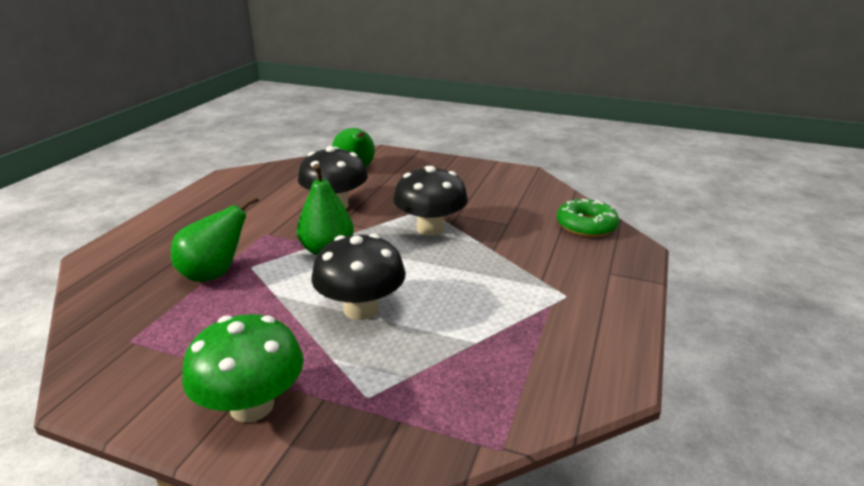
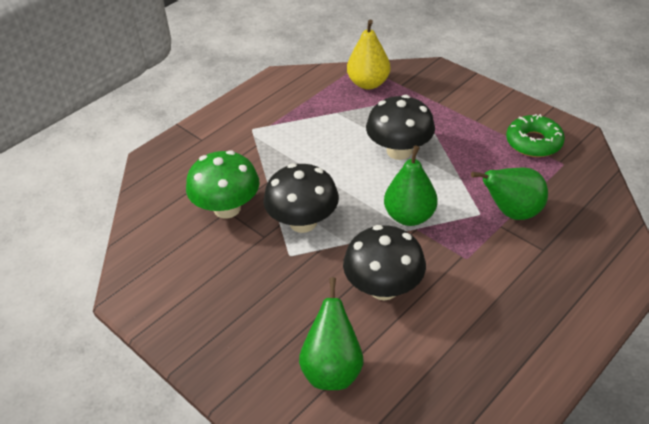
camera: 155 degrees left, 15 degrees up
green mushroom [182,314,304,422] -> green mushroom moved to [186,150,260,219]
green donut [557,199,619,237] -> green donut moved to [506,114,565,157]
none -> yellow pear [347,20,390,90]

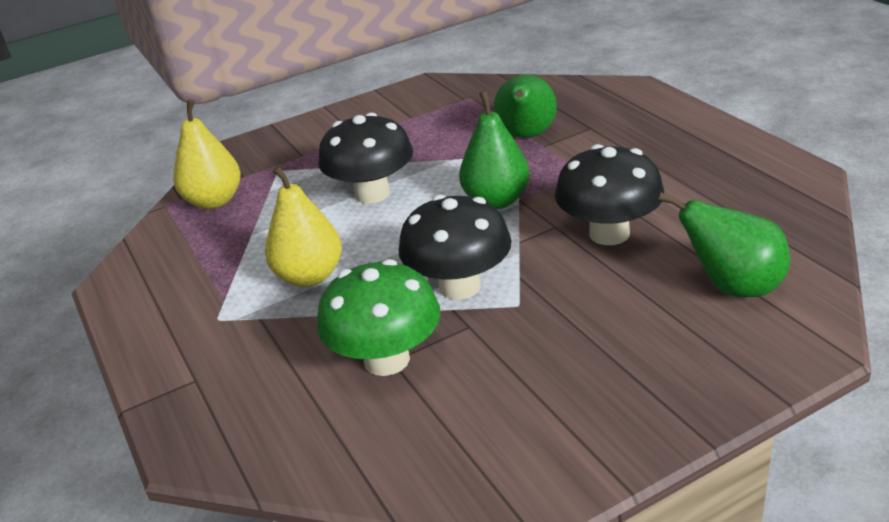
camera: 70 degrees left, 10 degrees down
green donut [506,114,565,157] -> none
none -> yellow pear [265,165,342,287]

